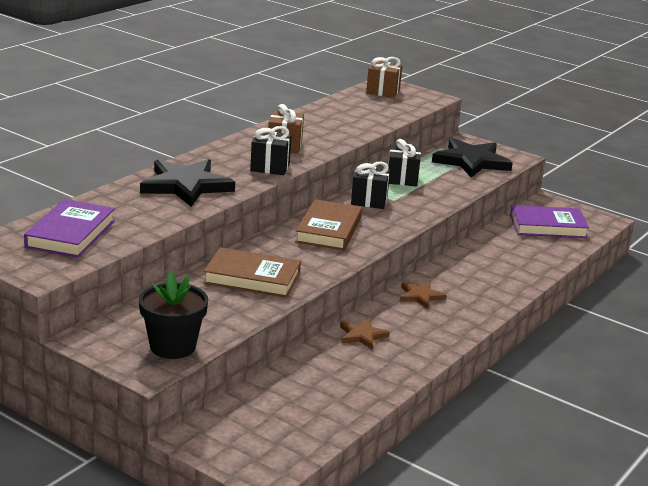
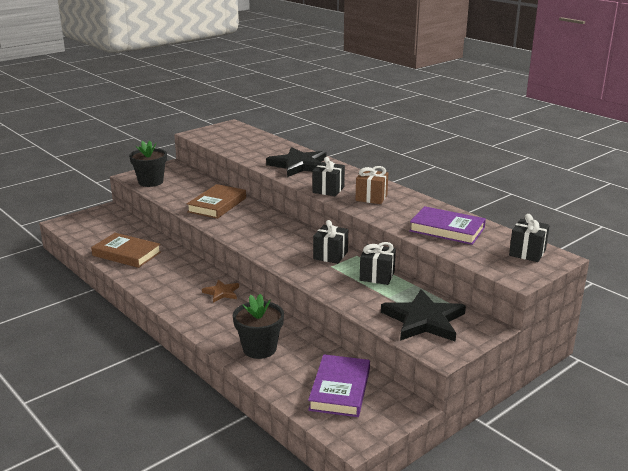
camera: 105 degrees right, 0 degrees up
purple book [24,199,115,258] -> purple book moved to [409,206,486,245]
brown book [295,199,362,251] -> brown book moved to [91,233,161,268]
brown star [340,318,390,350] -> none
brown gift [366,57,402,98] -> black gift [509,214,550,262]
none -> black flower pot [233,294,284,359]

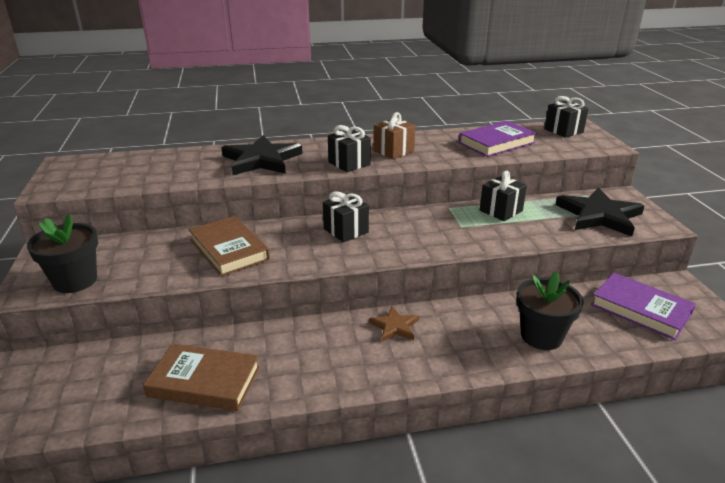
camera: 60 degrees left, 5 degrees up
brown book [91,233,161,268] -> brown book turned 45 degrees clockwise [143,344,260,411]
black gift [313,220,348,264] -> black gift moved to [323,191,369,242]

